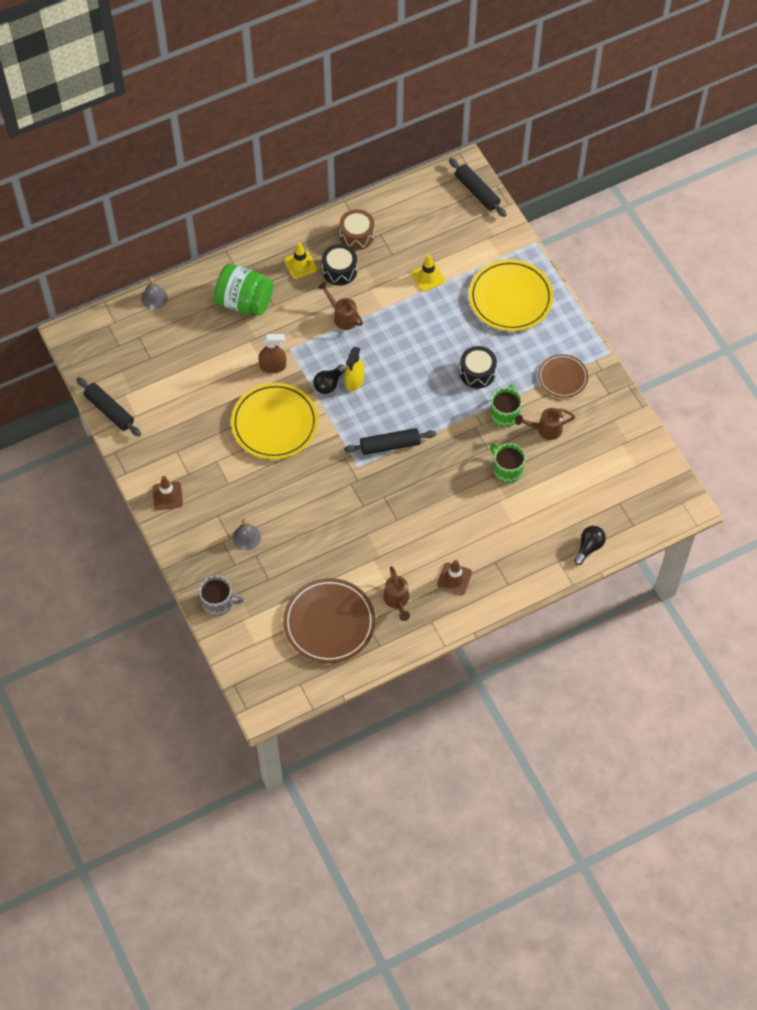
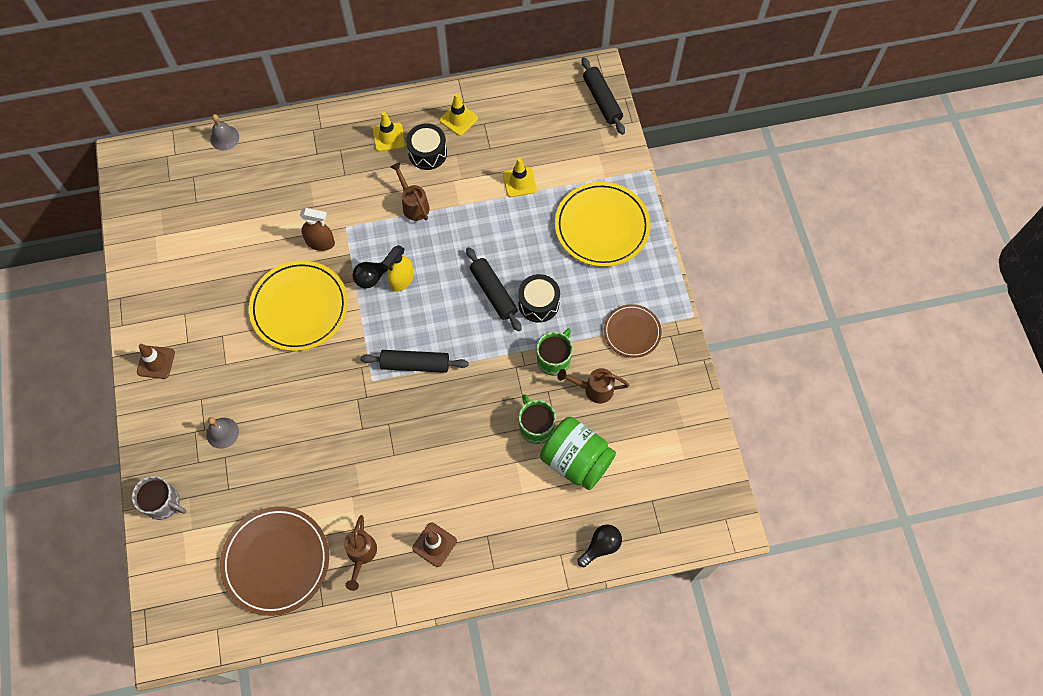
camera: 15 degrees right, 5 degrees up
black rolling pin [76,377,141,437] -> black rolling pin moved to [466,247,522,332]
green jar [214,264,273,316] -> green jar moved to [540,417,616,490]
brown drum [339,209,374,250] -> yellow traffic cone [440,93,478,136]

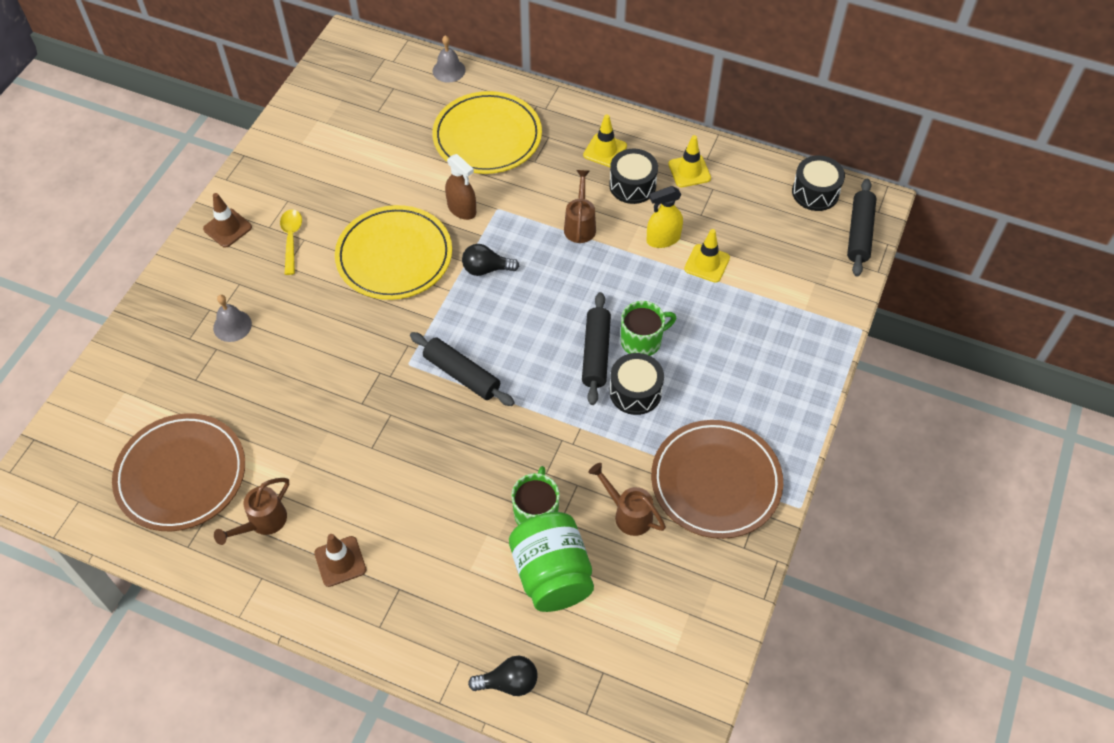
camera: 35 degrees right, 10 degrees down
grey mug [132,476,186,520] -> none
yellow spray bottle [382,245,414,292] -> yellow spray bottle moved to [646,186,683,248]
green mug [537,329,573,376] -> green mug moved to [621,301,676,356]
yellow plate [555,182,650,267] -> yellow plate moved to [432,91,542,174]
brown plate [604,304,662,358] -> brown plate [651,420,783,539], size x1.72
none -> yellow spoon [280,209,302,275]
none -> black drum [792,155,845,211]

